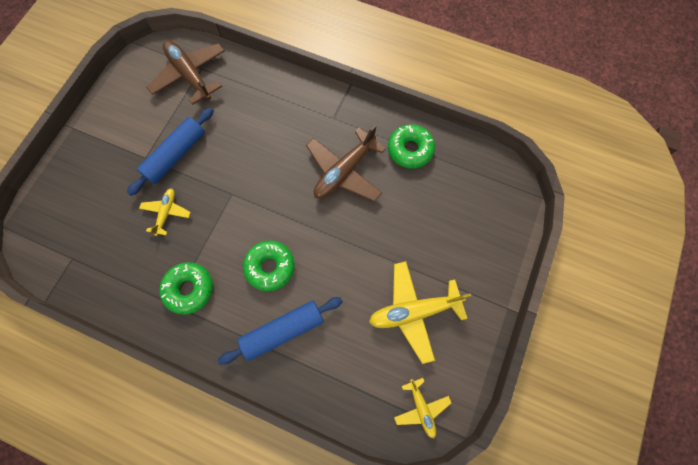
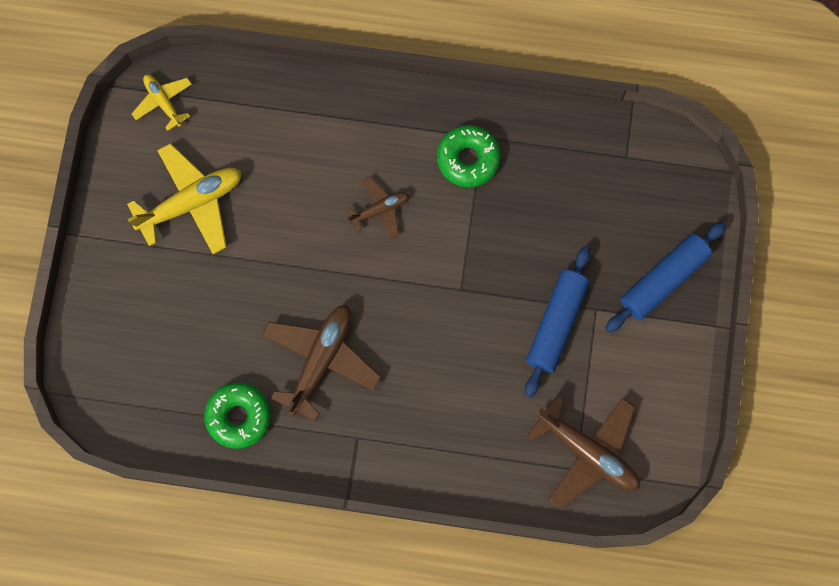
camera: 165 degrees right, 5 degrees up
yellow plane [139,189,191,236] -> none
blue rolling pin [218,297,343,365] -> blue rolling pin moved to [605,222,726,333]
green donut [243,241,295,291] -> brown plane [345,176,409,239]

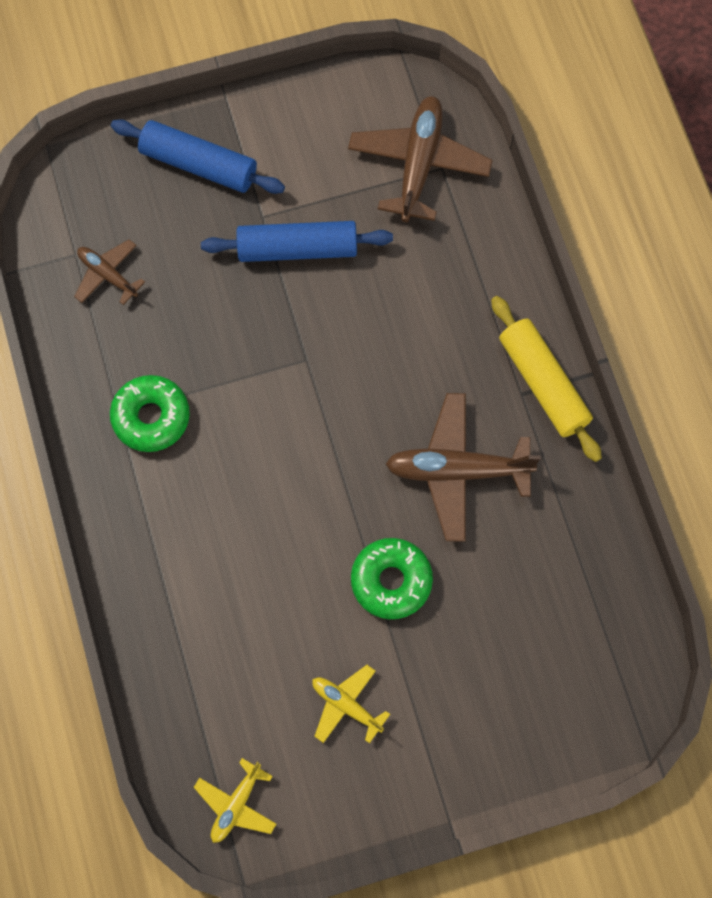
camera: 115 degrees left, 5 degrees down
yellow plane [127,143,241,254] -> yellow plane [312,665,390,744], size x0.55
green donut [204,382,271,449] -> green donut moved to [351,538,433,619]
brown plane [345,176,409,239] -> brown plane moved to [74,239,145,305]
none -> yellow rolling pin [491,296,602,462]

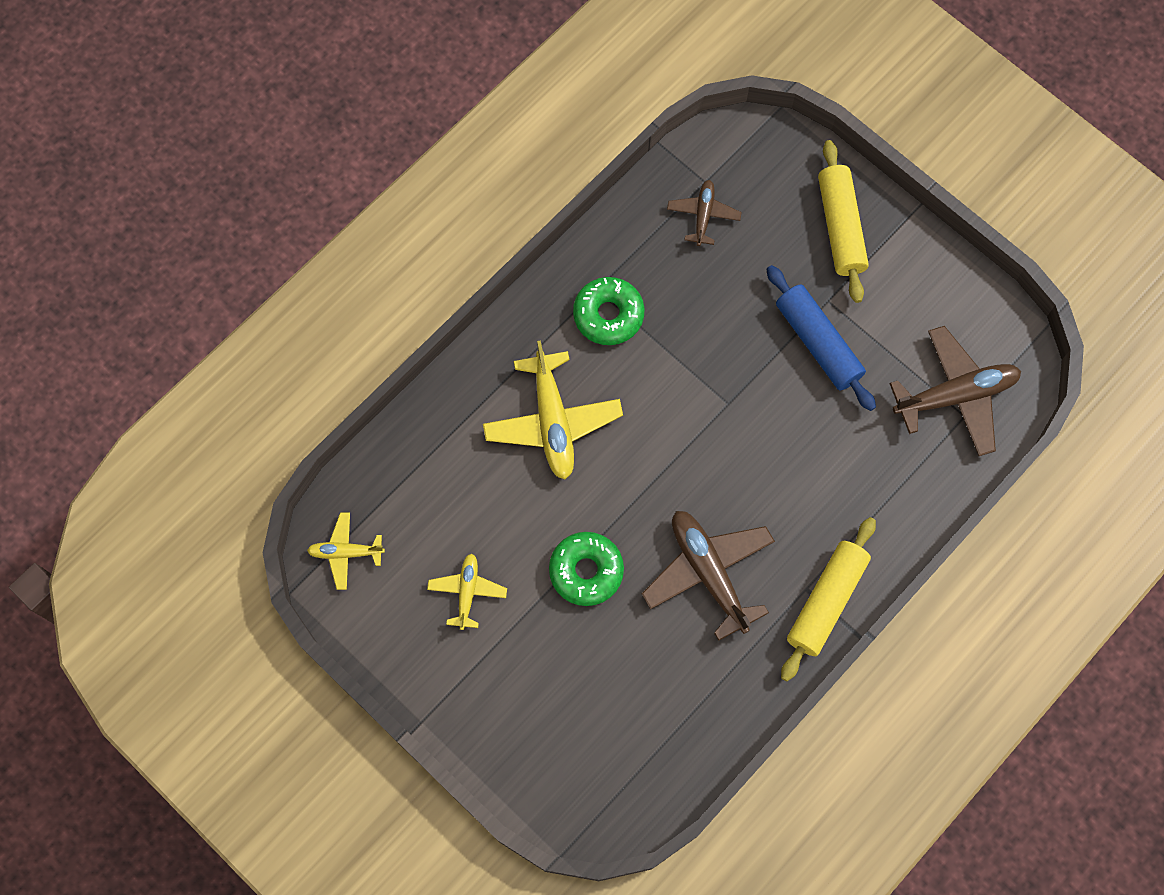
camera: 60 degrees right, 0 degrees up
blue rolling pin [111,119,285,194] -> yellow rolling pin [818,140,869,303]
none -> yellow plane [483,340,623,480]

